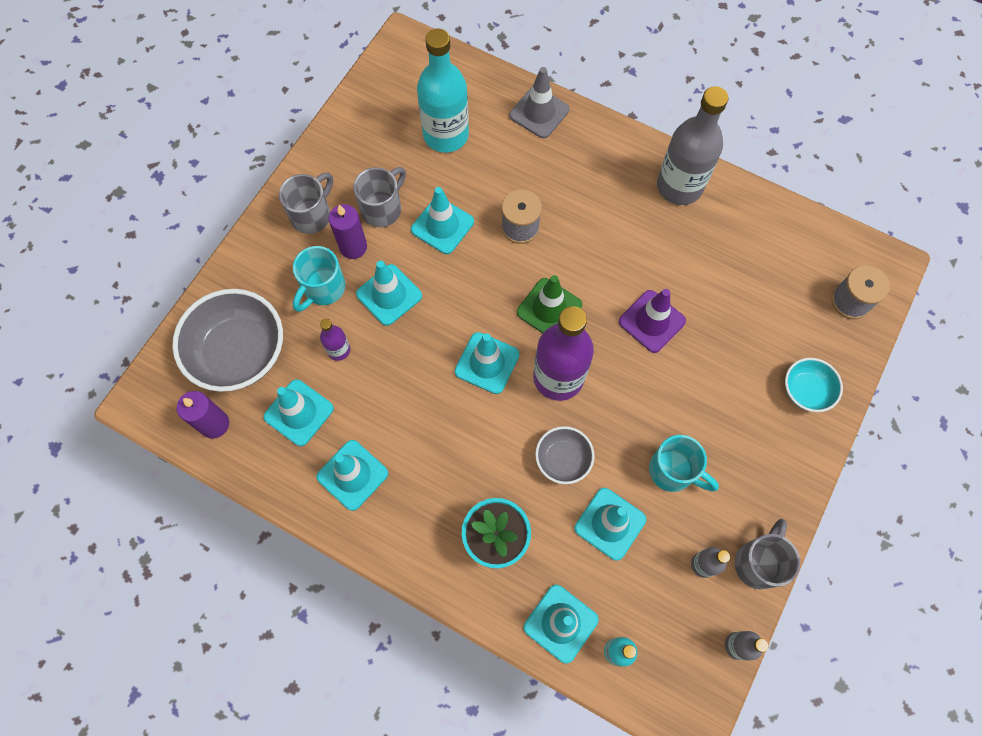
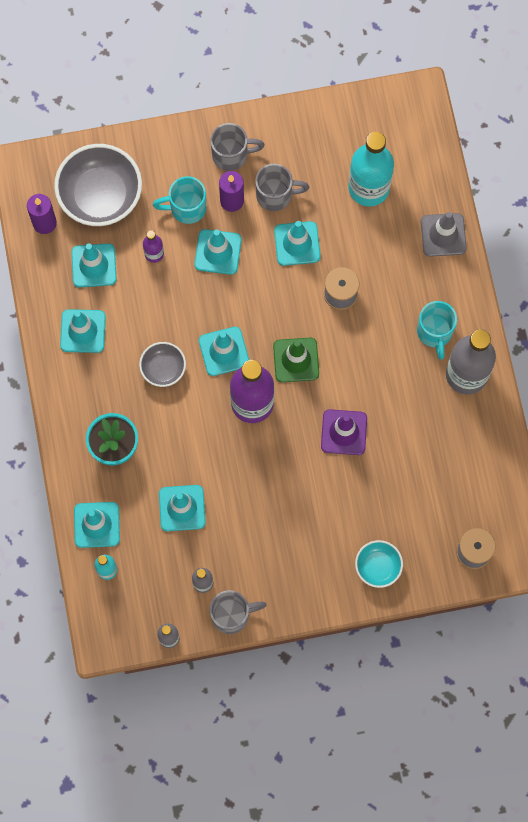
camera: 50 degrees right, 5 degrees up
grey bowl [535,426,595,484] -> grey bowl moved to [139,342,186,387]
turquoise mug [649,435,719,492] -> turquoise mug moved to [417,301,457,360]

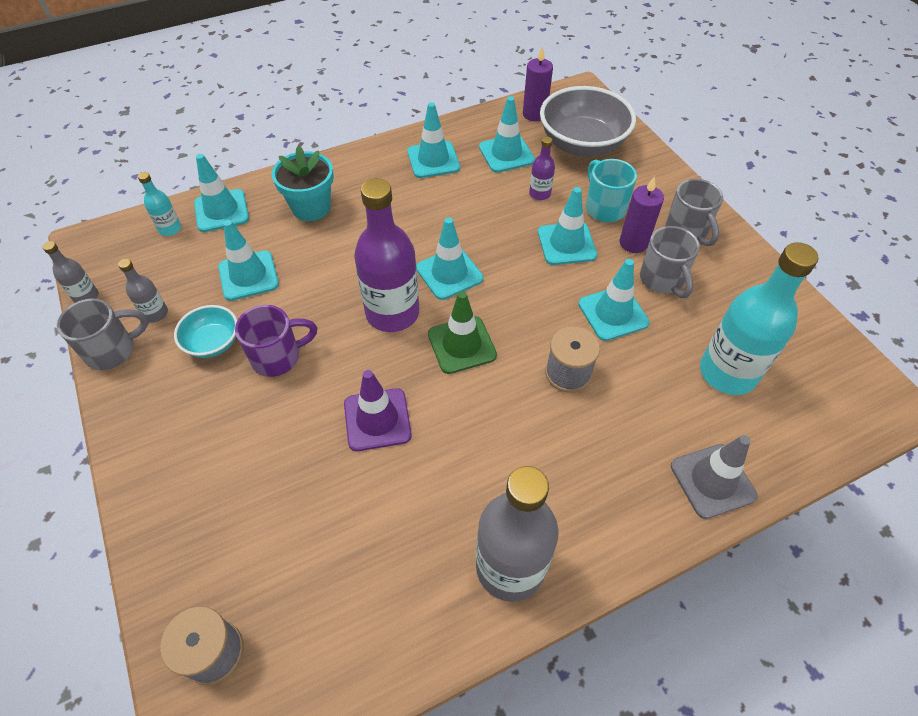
camera: 75 degrees right, 20 degrees down
grey bowl [139,342,186,387] -> none
grey mug [210,590,266,634] -> grey mug turned 90 degrees counterclockwise [57,299,149,370]
turquoise bowl [355,540,403,588] -> turquoise bowl moved to [174,305,237,358]
turquoise mug [417,301,457,360] -> none
none -> purple mug [235,305,317,377]

